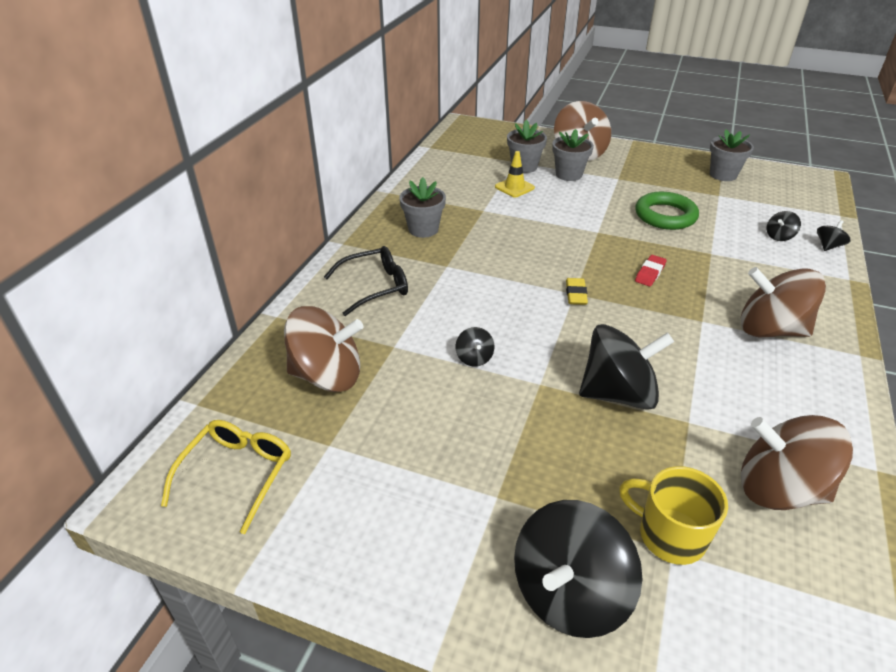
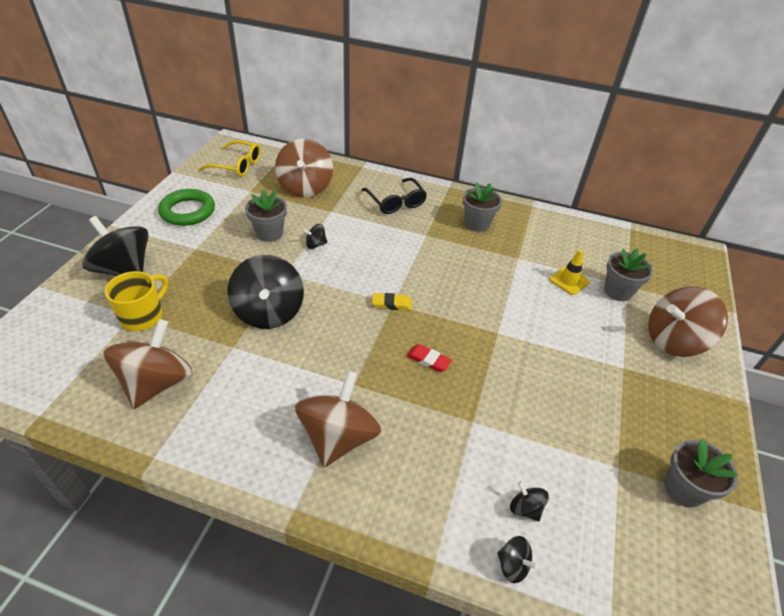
camera: 85 degrees right, 5 degrees up
grey flower pot [552,129,594,181] -> grey flower pot moved to [245,190,287,242]
green ring [635,192,699,230] -> green ring moved to [158,189,215,226]

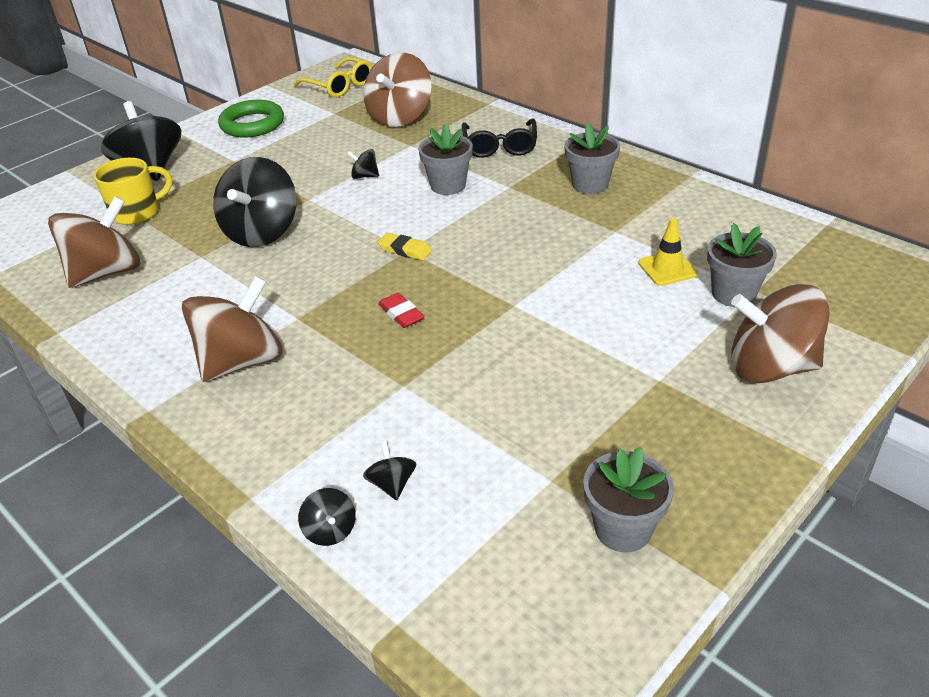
camera: 30 degrees right, 5 degrees down
grey flower pot [245,190,287,242] -> grey flower pot moved to [418,124,473,195]

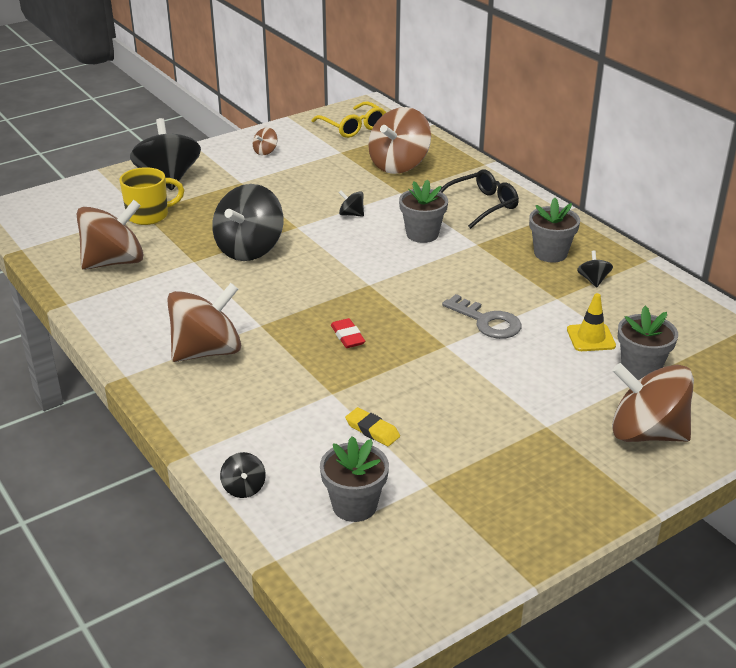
camera: 10 degrees right, 5 degrees down
green ring [218,100,284,137] -> brown spinning top [253,128,278,155]
black spinning top [363,441,417,500] -> black spinning top moved to [577,250,613,287]
yellow eraser [378,233,432,260] -> yellow eraser moved to [345,407,400,446]
black glasses [462,119,537,158] -> black glasses turned 135 degrees counterclockwise [440,169,519,229]
grey flower pot [583,446,674,552] -> grey flower pot moved to [320,436,389,522]
none -> grey key [442,294,521,339]

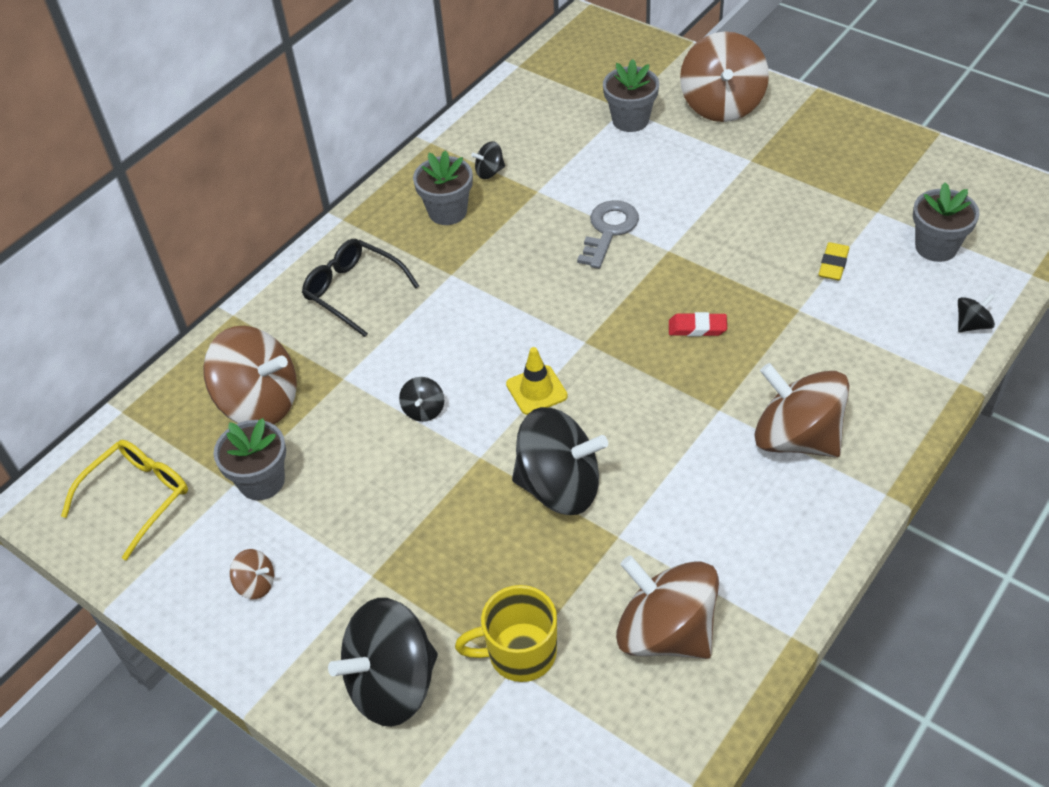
camera: 105 degrees left, 15 degrees up
yellow mug [119,167,184,225] -> yellow mug turned 60 degrees counterclockwise [455,585,557,682]
red eraser [331,318,365,348] -> red eraser turned 45 degrees clockwise [669,312,727,337]
grey flower pot [399,179,448,243] -> grey flower pot moved to [213,418,286,500]
yellow traffic cone [567,293,616,351] -> yellow traffic cone moved to [506,347,568,415]

